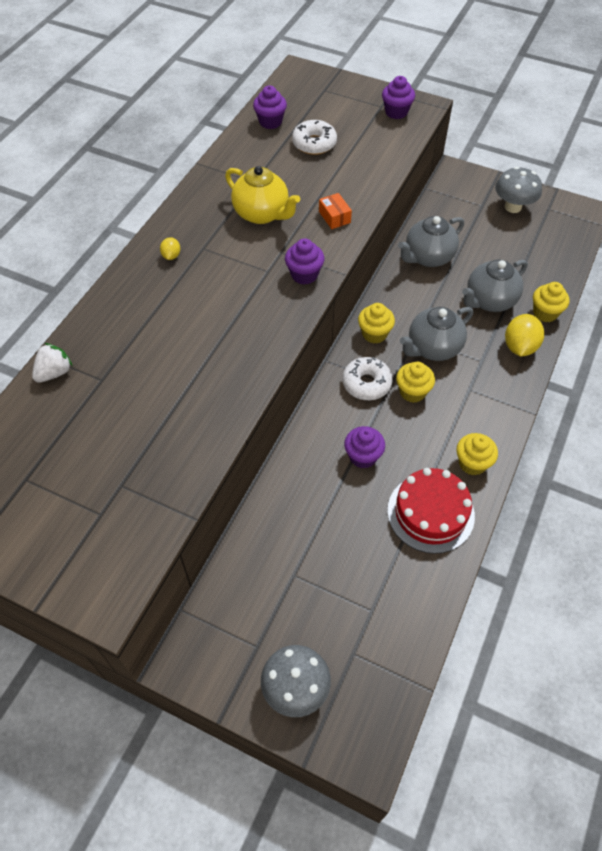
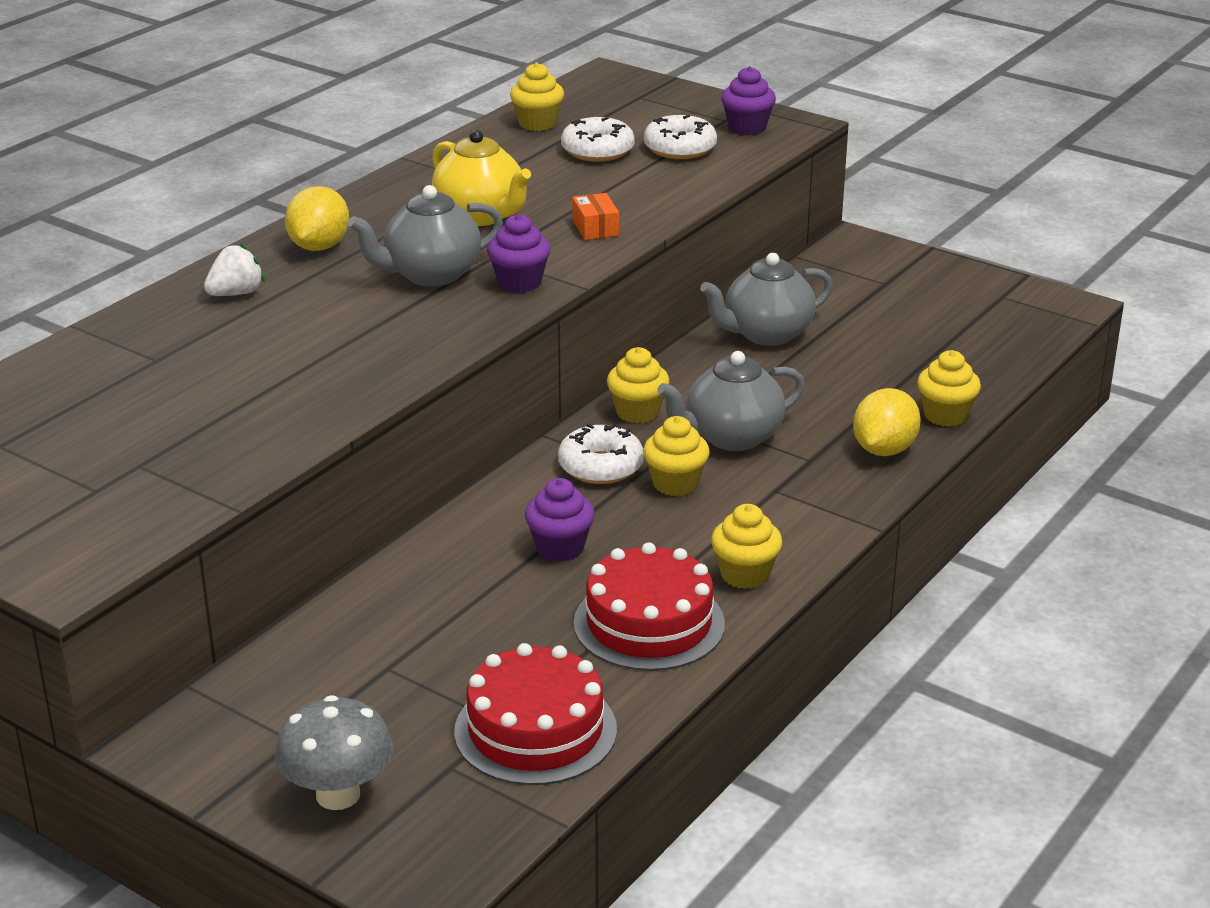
camera: 10 degrees right, 25 degrees down
white strawberry [32,343,73,383] -> white strawberry moved to [204,243,265,296]
yellow lemon [160,237,180,260] -> yellow lemon [285,186,349,251], size x1.94
purple cupcake [253,86,287,129] -> yellow cupcake [510,62,564,131]
grey teapot [462,259,528,312] -> grey teapot moved to [348,185,503,287]
grey mushroom [495,167,542,213] -> none
none -> red cake [454,643,617,785]
none -> white donut [644,115,717,159]

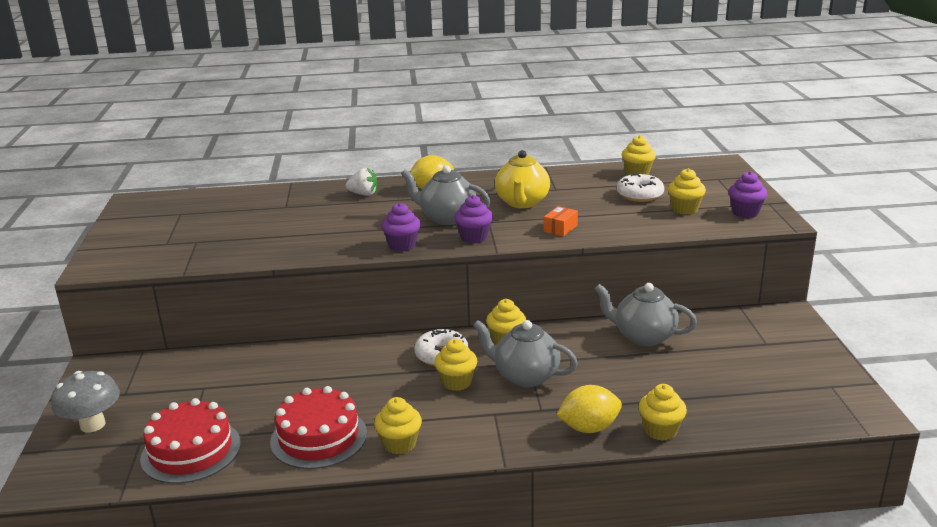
camera: 50 degrees right, 5 degrees down
purple cupcake [525,478,595,561] -> purple cupcake moved to [381,203,421,252]
white donut [644,115,717,159] -> yellow cupcake [668,168,706,215]

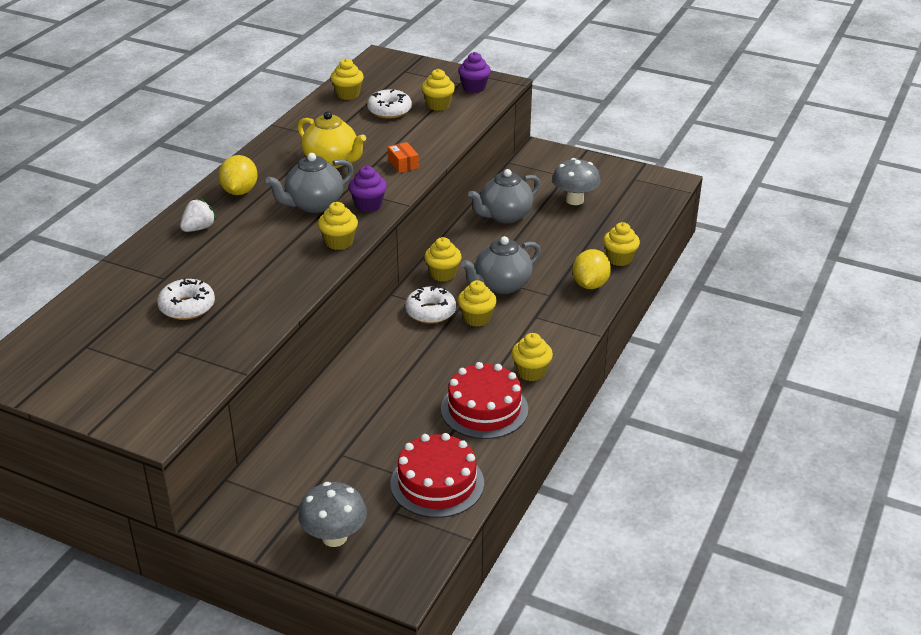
camera: 60 degrees left, 10 degrees up
purple cupcake [381,203,421,252] -> yellow cupcake [318,202,358,250]
none -> white donut [157,278,215,320]
none -> grey mushroom [552,158,600,205]

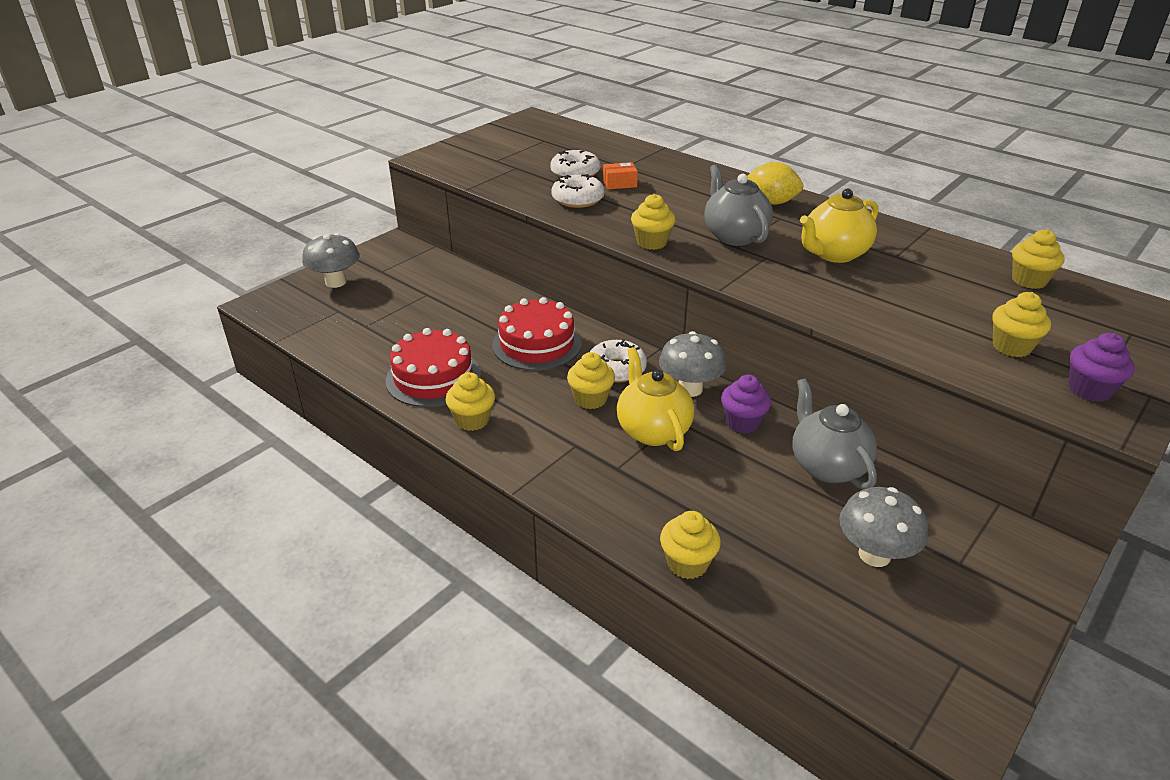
camera: 105 degrees right, 0 degrees up
white strawberry [180,198,217,232] -> none
purple cupcake [349,166,387,212] -> purple cupcake moved to [721,375,771,433]
white donut [367,90,412,119] -> white donut moved to [552,174,604,208]
orange box [388,142,419,173] -> orange box moved to [603,162,638,189]
red cake [390,433,484,518] -> red cake moved to [492,297,582,371]
yellow cupcake [424,237,462,282] -> grey mushroom [659,331,727,397]
grey teapot [461,236,541,294] -> yellow teapot [617,347,694,451]
yellow lemon [573,249,611,289] -> none

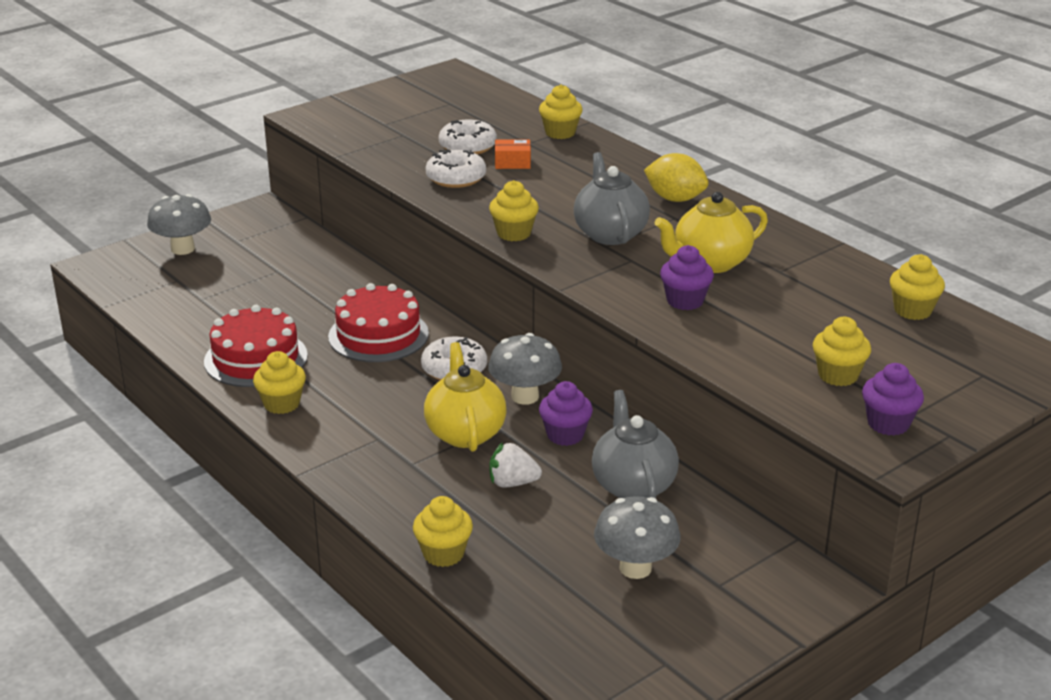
camera: 10 degrees right, 5 degrees down
yellow cupcake [567,352,615,409] -> yellow cupcake moved to [539,84,582,139]
none -> white strawberry [489,442,542,487]
none -> purple cupcake [660,245,714,310]

